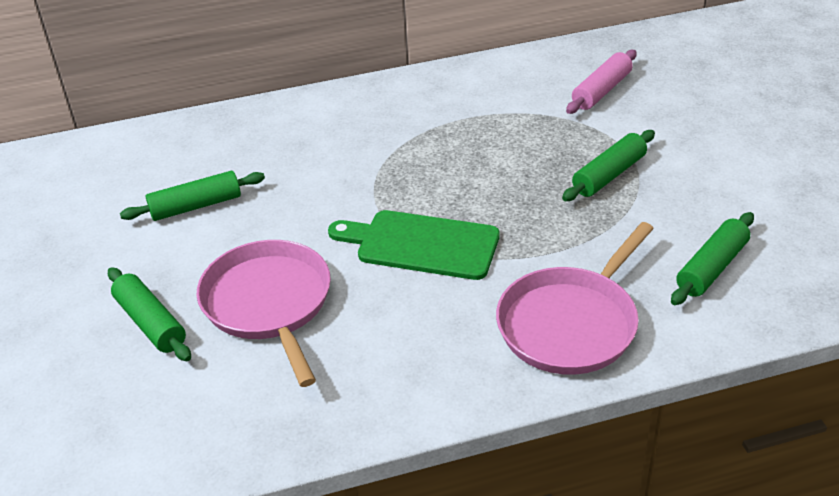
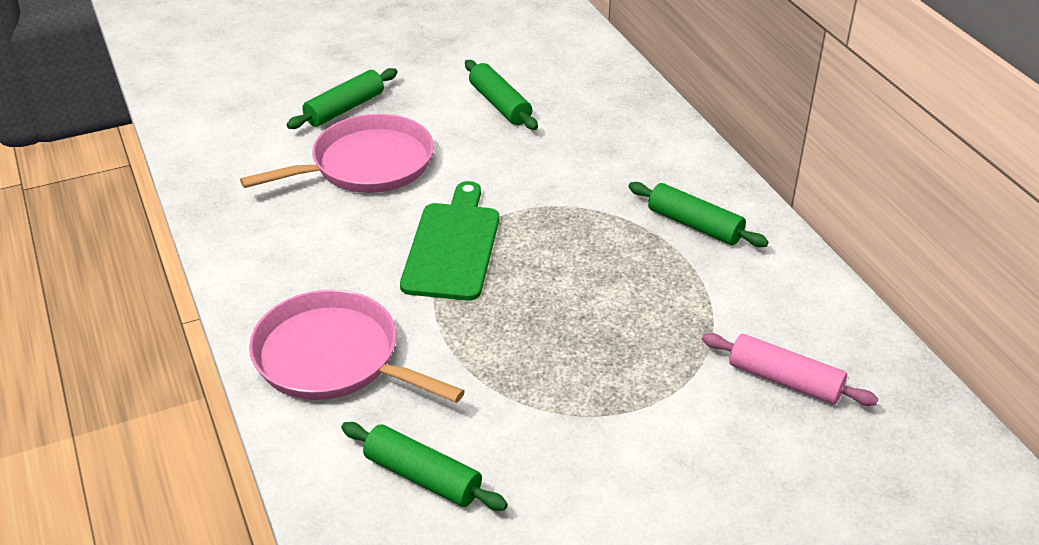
camera: 80 degrees right, 0 degrees up
green rolling pin [562,130,655,201] -> green rolling pin moved to [628,182,768,247]

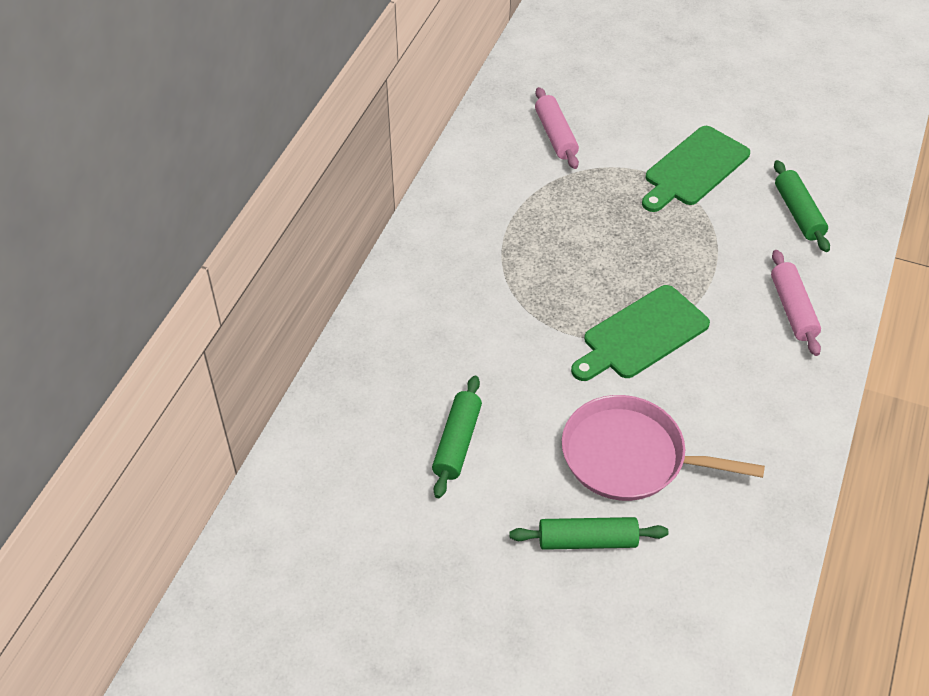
camera: 135 degrees left, 10 degrees up
pink pan [249,290,465,403] -> pink rolling pin [771,250,821,356]
green rolling pin [628,182,768,247] -> none
none -> green cutting board [642,126,750,212]

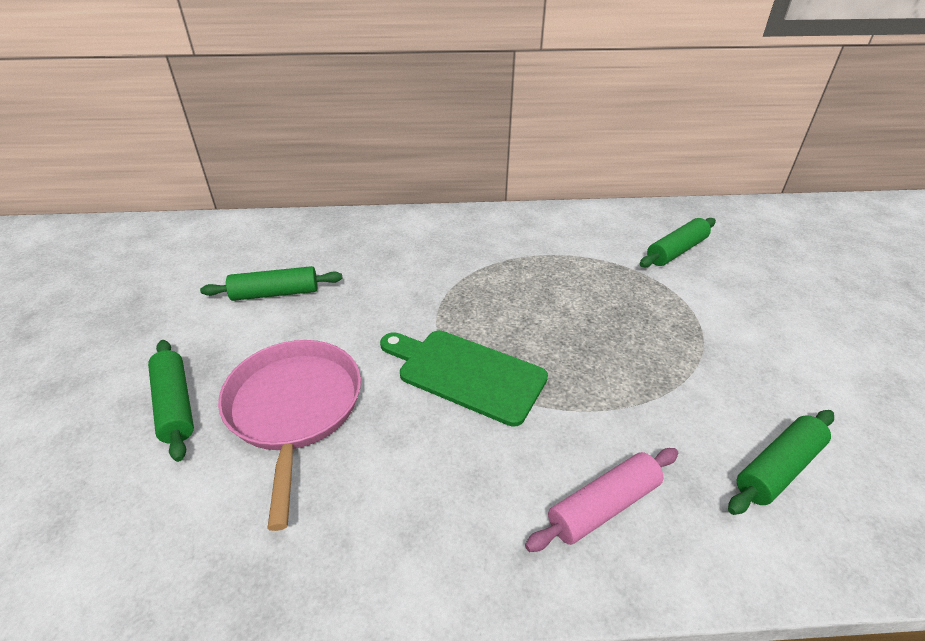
camera: 65 degrees right, 10 degrees down
pink rolling pin [535,87,579,169] -> green rolling pin [640,218,716,267]
green cutting board [642,126,750,212] -> none

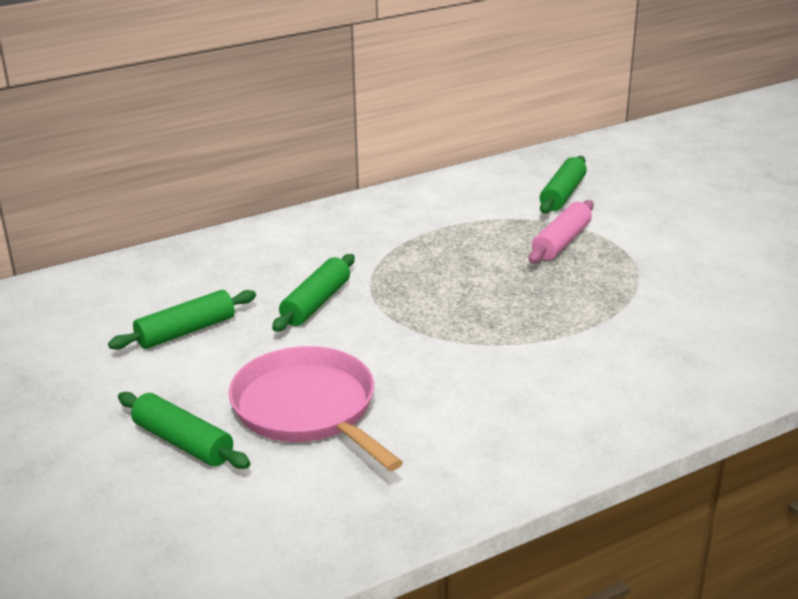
camera: 25 degrees left, 10 degrees down
green cutting board [380,330,548,427] -> none
pink rolling pin [525,448,678,552] -> pink rolling pin moved to [529,200,594,263]
green rolling pin [728,410,834,515] -> green rolling pin moved to [272,254,355,332]

